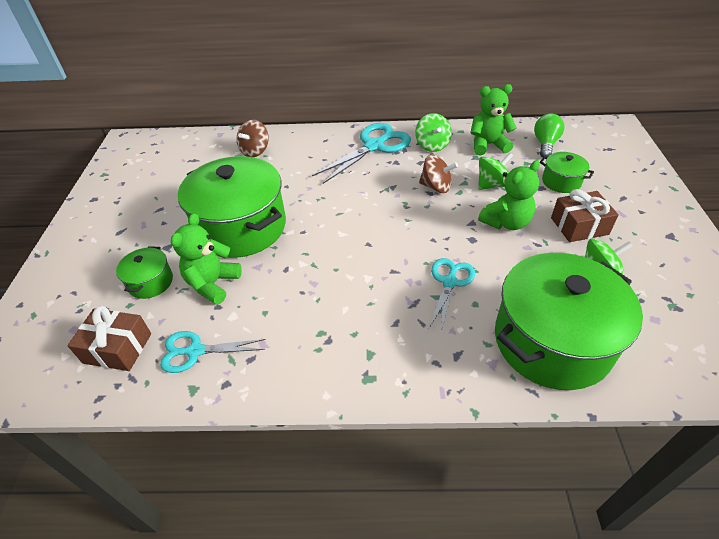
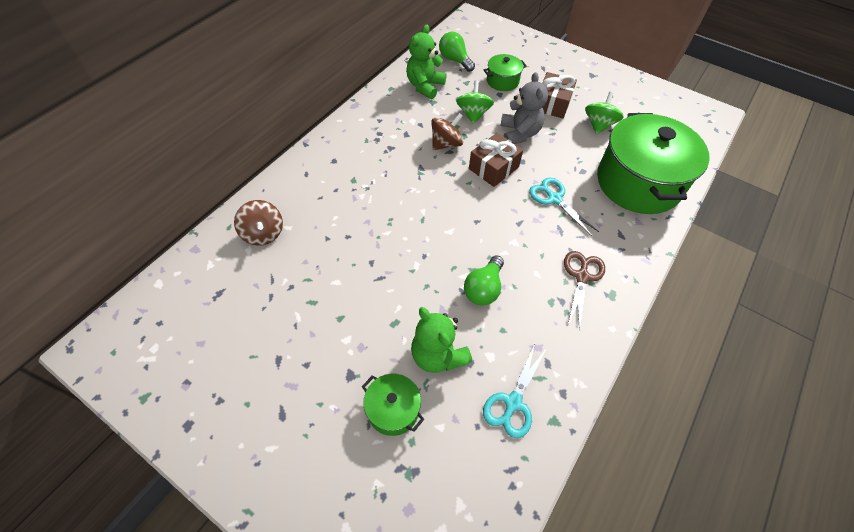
camera: 60 degrees left, 10 degrees up
brown gift [67,306,151,371] -> brown gift moved to [469,133,523,187]
green pot [178,156,286,258] -> none
turquoise scissors [312,123,411,184] -> none
green spinning top [415,113,452,152] -> none
green teddy bear [478,160,540,230] -> grey teddy bear [500,72,548,144]
none -> green light bulb [464,255,504,305]
none -> brown scissors [564,251,605,330]

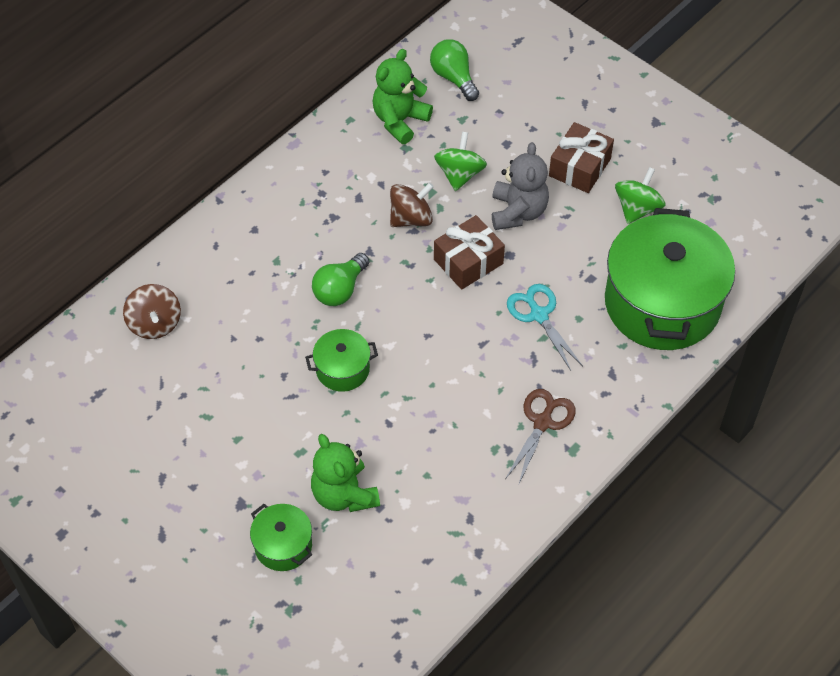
camera: 10 degrees right, 0 degrees up
green light bulb [464,255,504,305] -> green light bulb moved to [312,253,369,306]
turquoise scissors [483,344,546,438] -> none
green pot [484,54,527,91] -> green pot moved to [305,329,378,392]

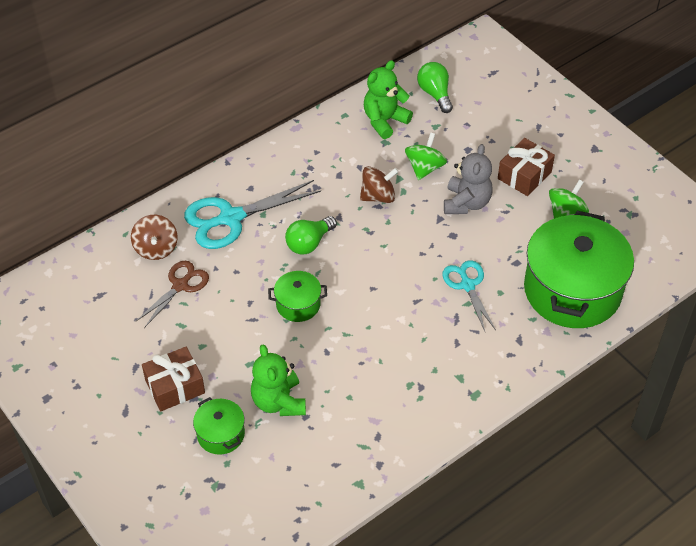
camera: 10 degrees right, 5 degrees down
brown gift [434,215,505,290] -> brown gift moved to [142,347,205,411]
brown scissors [506,389,576,486] -> brown scissors moved to [135,261,209,328]
none -> turquoise scissors [184,180,321,249]

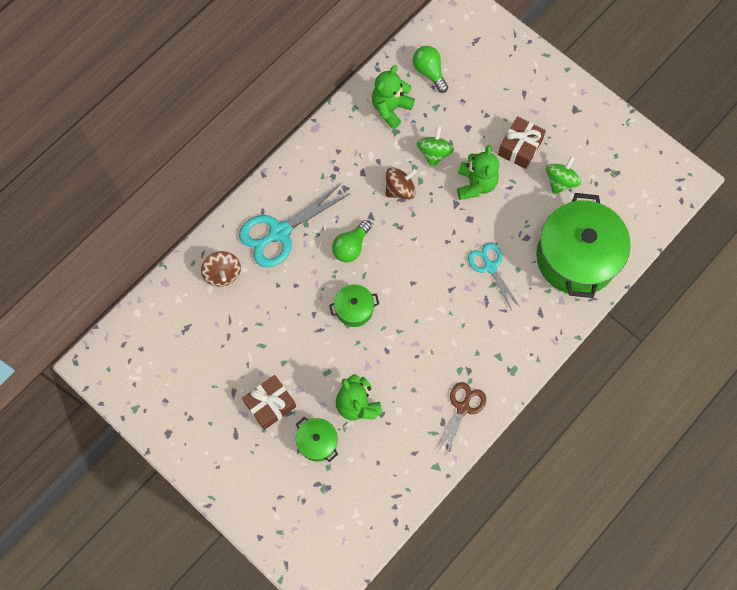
camera: 10 degrees left, 20 degrees up
brown scissors [135,261,209,328] -> brown scissors moved to [438,382,486,456]
grey teddy bear [444,144,492,214] -> green teddy bear [457,145,499,200]

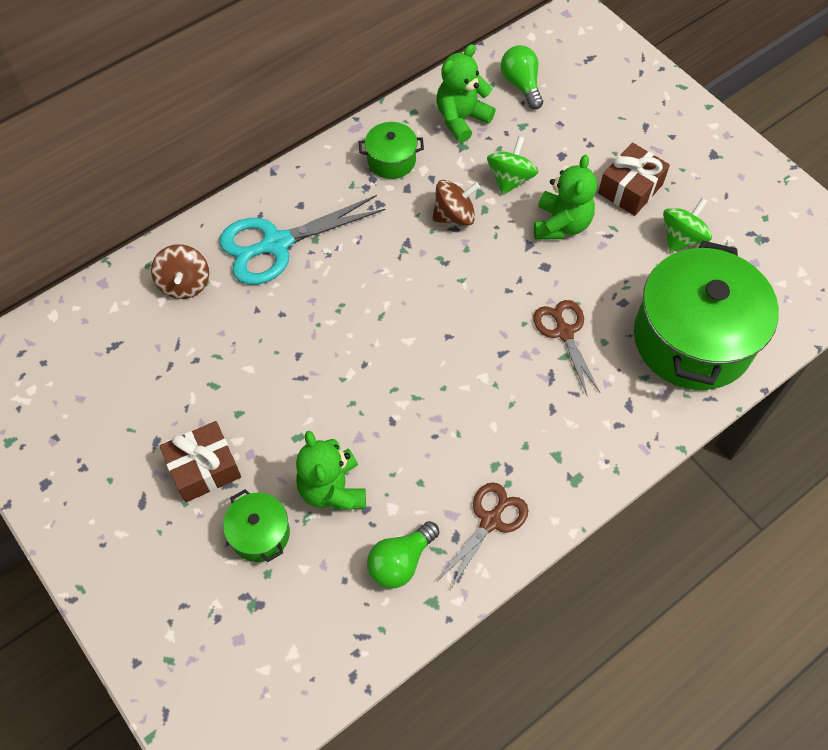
camera: 10 degrees right, 10 degrees down
green pot [329,284,379,327] -> green pot moved to [359,122,424,179]
green light bulb [332,220,371,262] -> green light bulb moved to [367,521,439,588]
turquoise scissors [468,243,521,310] -> brown scissors [533,300,600,395]

